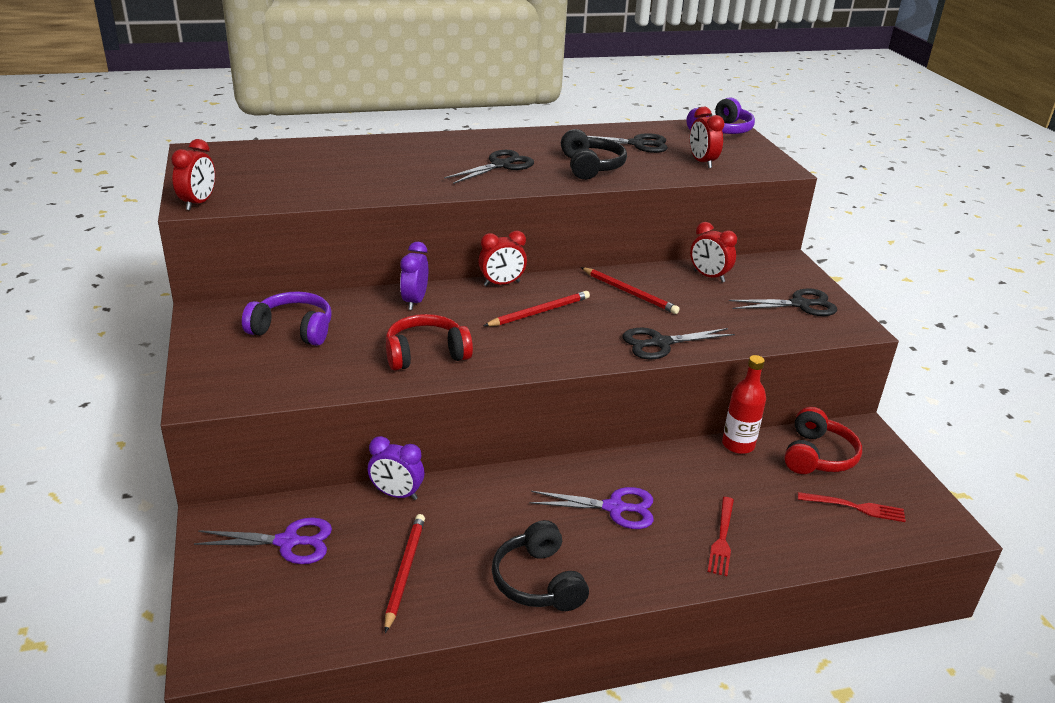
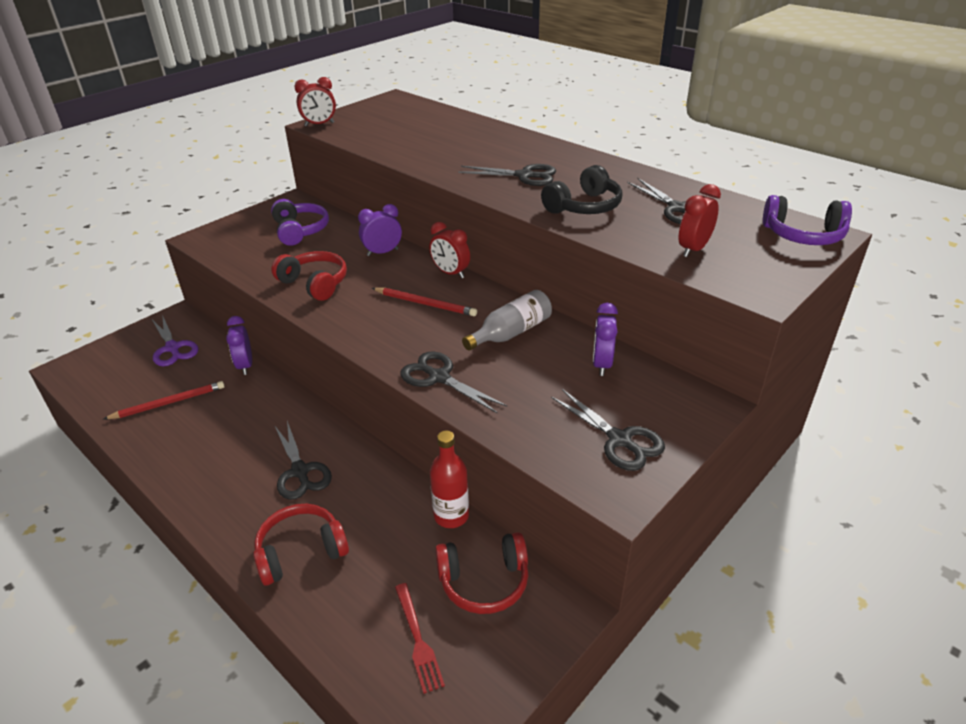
camera: 60 degrees right, 5 degrees up
black headphones [492,520,589,611] -> none
purple scissors [530,487,654,529] -> black scissors [275,421,332,500]
red pencil [581,267,680,314] -> grey bottle [462,290,552,351]
red clock [690,222,737,282] -> purple clock [593,303,618,376]
red fork [707,497,734,576] -> red headphones [253,504,349,585]

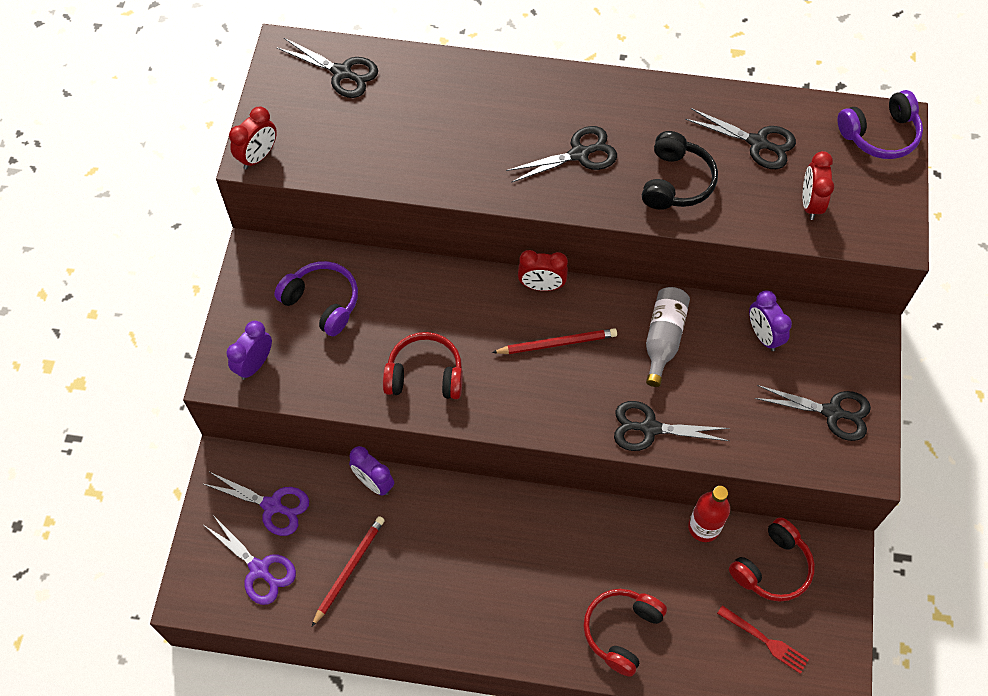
camera: 35 degrees left, 25 degrees up
black scissors [275,421,332,500] -> black scissors moved to [277,38,378,98]
purple clock [358,204,402,256] -> purple clock moved to [226,321,272,380]
none -> purple scissors [204,515,296,605]

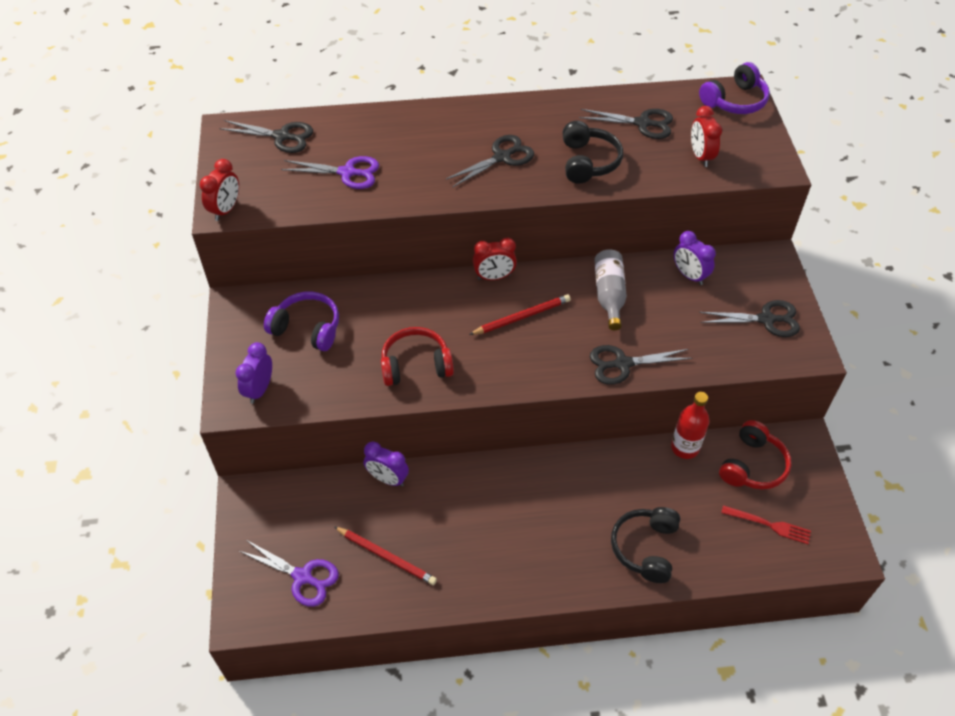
camera: 15 degrees left, 10 degrees down
purple scissors [204,472,309,536] -> purple scissors moved to [281,156,379,189]
red pencil [312,516,385,626] -> red pencil turned 105 degrees clockwise [334,526,437,585]
red headphones [583,589,667,677] -> black headphones [611,507,680,583]

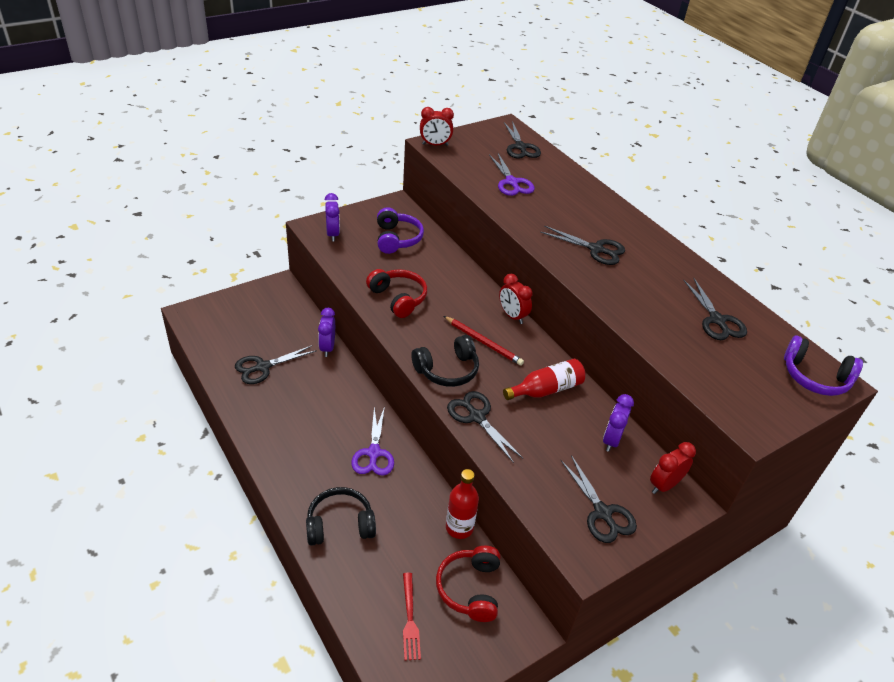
camera: 60 degrees right, 10 degrees down
purple clock [236,342,272,404] -> purple clock turned 90 degrees clockwise [325,193,340,242]
purple scissors [239,540,339,607] -> purple scissors moved to [351,406,394,476]
red pencil [334,526,437,585] -> black scissors [235,345,317,384]
black headphones [563,121,623,184] -> black headphones moved to [411,335,479,387]
grey bottle [594,249,627,330] -> red bottle [503,359,586,400]
red clock [691,106,722,167] -> red clock moved to [650,442,696,494]
red headphones [719,420,792,490] -> red headphones turned 90 degrees clockwise [436,546,500,622]

